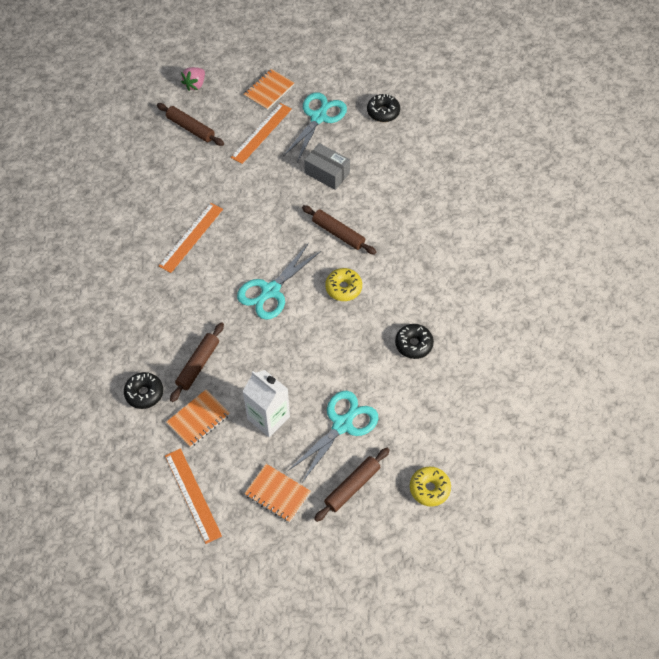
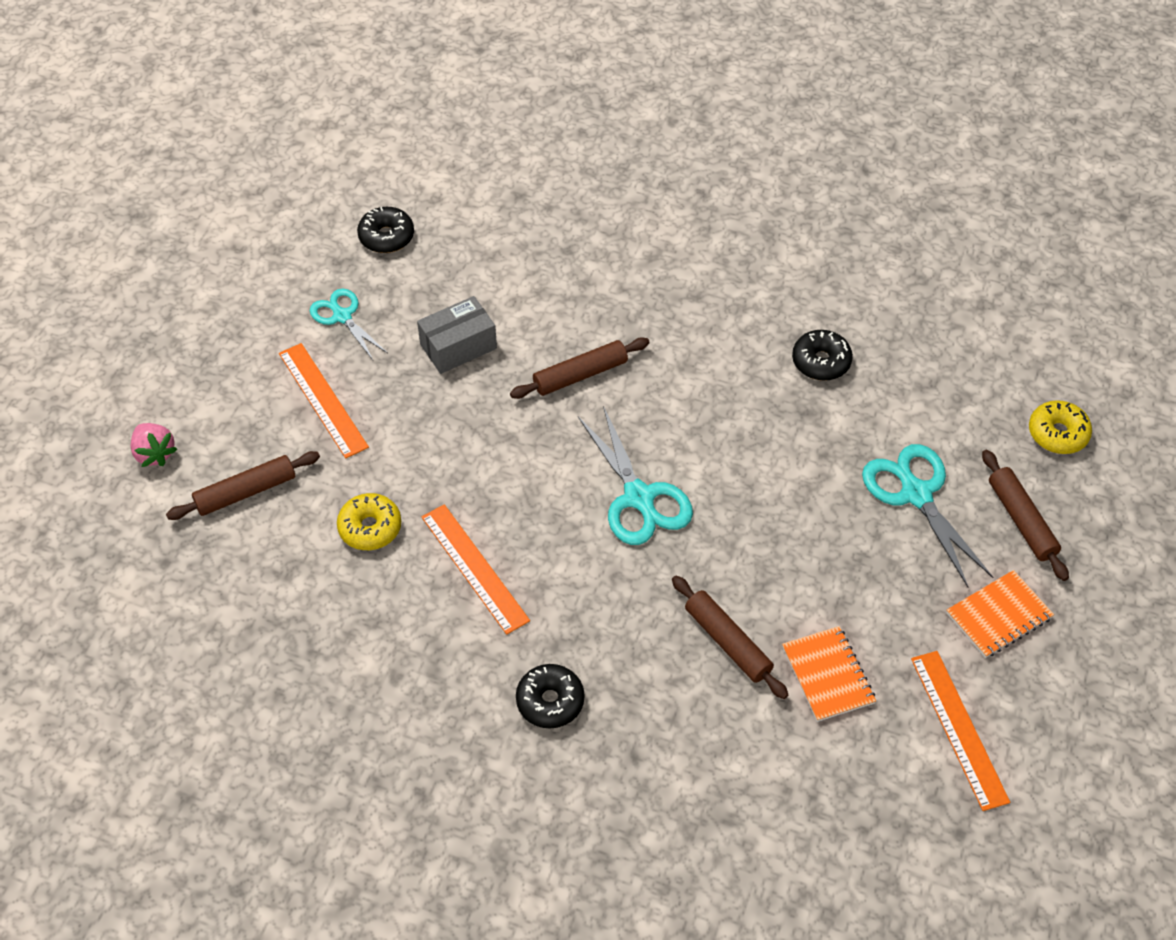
camera: 65 degrees left, 5 degrees down
black donut [124,372,163,409] -> black donut moved to [516,664,585,729]
orange ruler [165,448,222,544] -> orange ruler turned 75 degrees clockwise [911,651,1010,811]
white carton [242,370,290,437] -> none
orange notebook [243,69,294,110] -> none
turquoise scissors [283,92,347,162] -> turquoise scissors [310,288,387,360], size x0.63
yellow donut [325,268,362,301] -> yellow donut moved to [337,493,401,550]

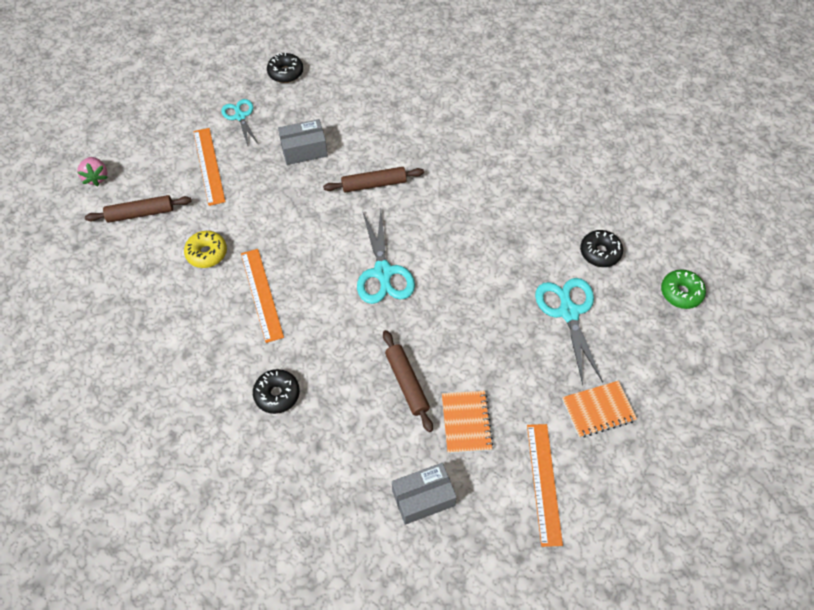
camera: 15 degrees right, 5 degrees up
black donut [792,330,853,381] -> black donut moved to [580,230,623,267]
brown rolling pin [982,450,1069,581] -> none
yellow donut [1029,400,1092,454] -> green donut [661,269,706,309]
none -> grey box [392,463,457,525]

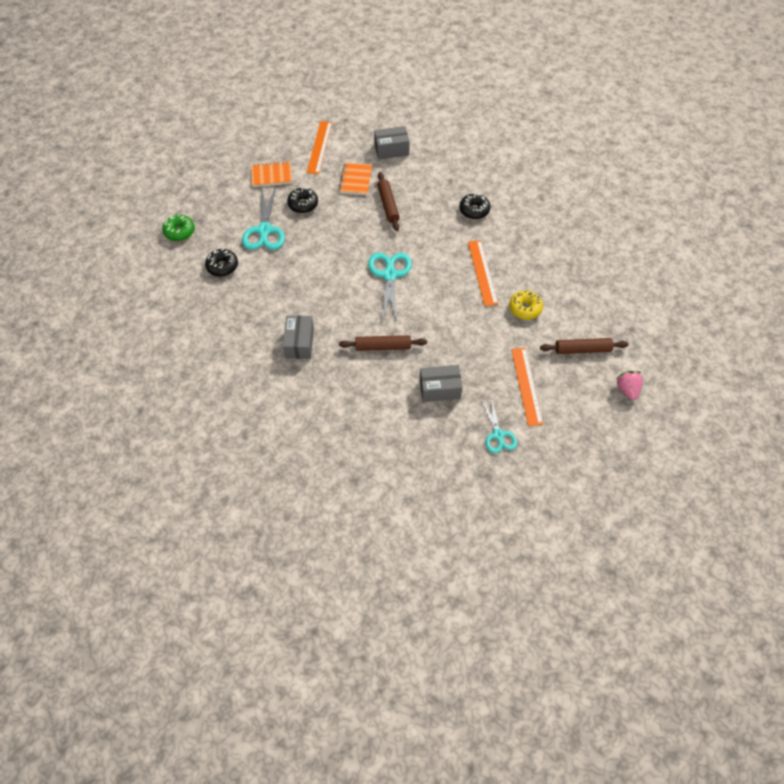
camera: 170 degrees left, 0 degrees up
black donut [267,53,303,83] -> black donut moved to [287,187,318,213]
none -> grey box [283,315,314,359]

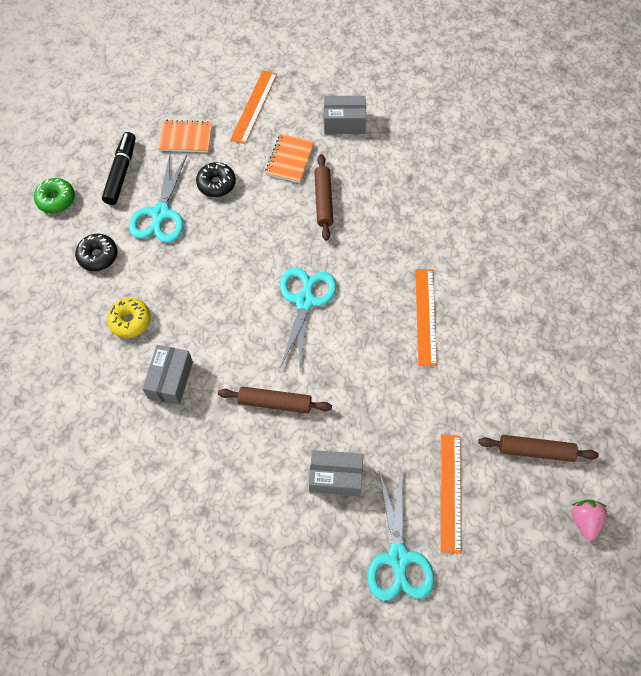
camera: 10 degrees right, 5 degrees up
black donut [459,193,490,219] -> none
turquoise scissors [482,398,517,453] -> turquoise scissors [367,470,434,601], size x1.57
yellow donut [509,290,543,320] -> yellow donut moved to [107,298,151,338]
none -> black marker [102,132,136,205]

